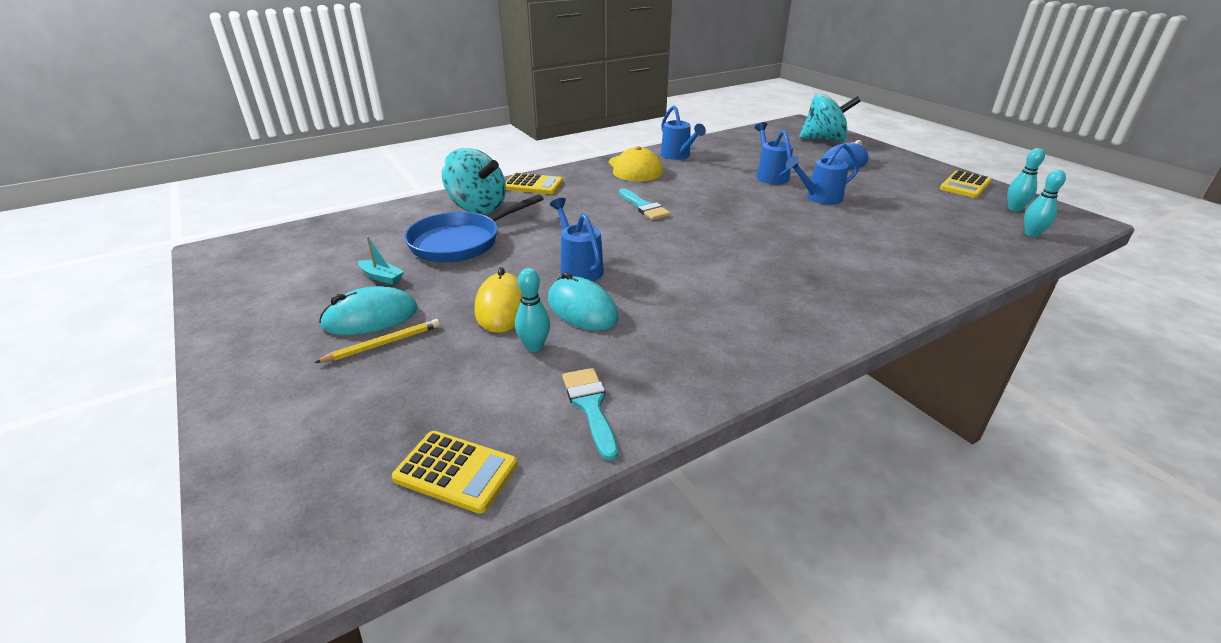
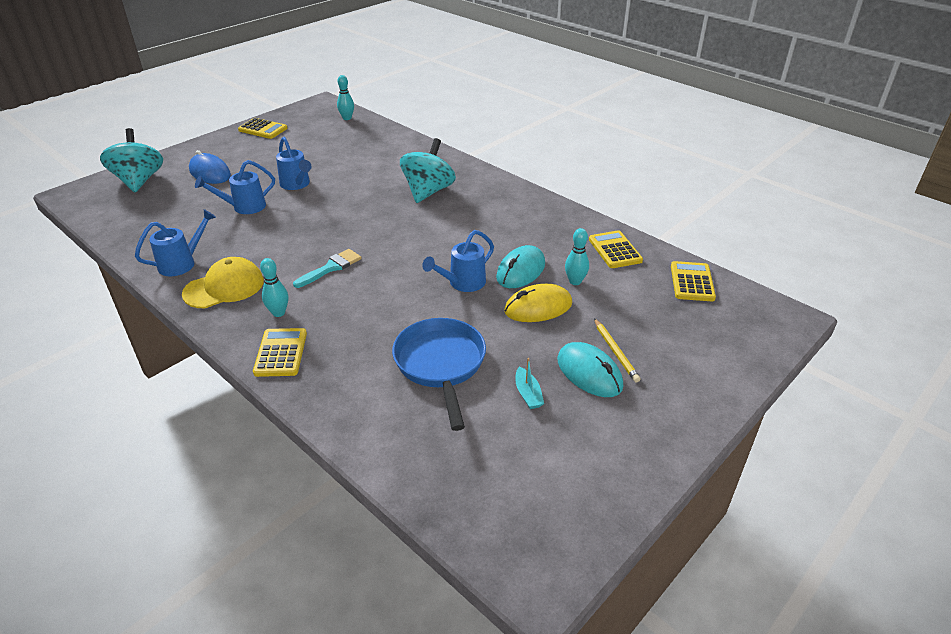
camera: 105 degrees left, 5 degrees up
yellow pencil [314,319,440,363] -> yellow pencil turned 150 degrees counterclockwise [594,318,641,383]
turquoise boat [358,236,404,285] -> turquoise boat turned 150 degrees clockwise [515,358,544,409]
blue pan [404,194,544,263] -> blue pan turned 135 degrees counterclockwise [392,318,486,431]
turquoise spinning top [442,148,506,214] -> turquoise spinning top moved to [400,138,456,203]
turquoise brush [562,368,618,461] -> yellow calculator [589,230,643,268]
turquoise bowling pin [1007,148,1045,211] -> turquoise bowling pin moved to [260,258,288,317]

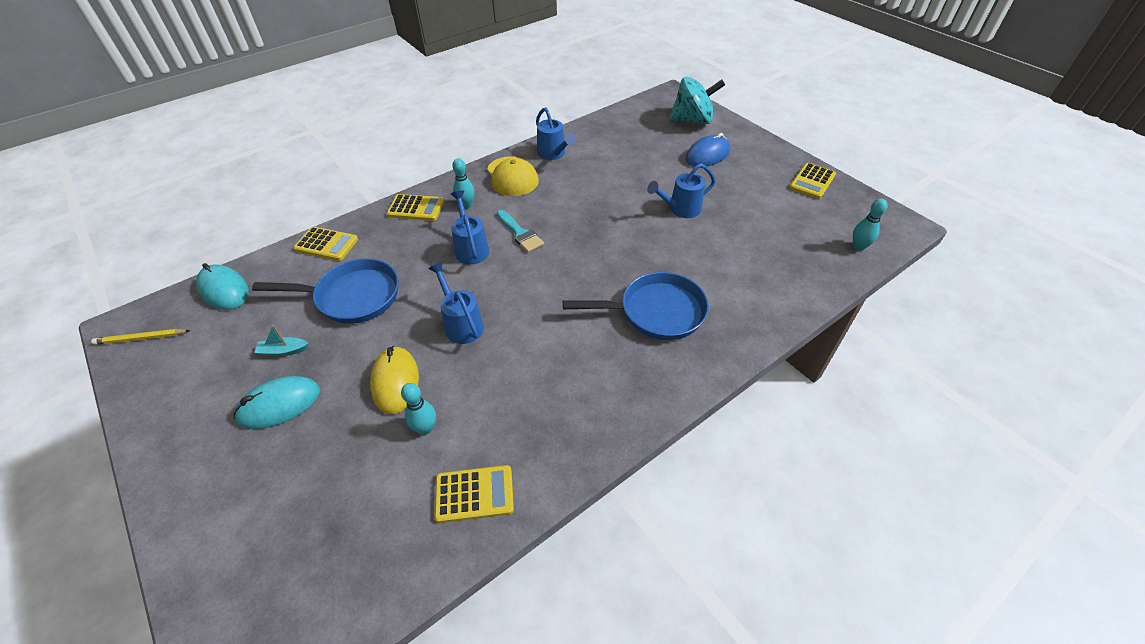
camera: 100 degrees right, 10 degrees up
blue watering can [195,160,275,214] -> blue watering can moved to [451,190,489,265]
turquoise spinning top [400,138,456,203] -> blue pan [563,272,709,340]
turquoise mouse [496,245,545,288] -> turquoise mouse moved to [196,263,249,310]
yellow pencil [594,318,641,383] -> yellow pencil moved to [91,329,190,345]
yellow calculator [671,261,716,301] -> yellow calculator moved to [293,227,358,261]

